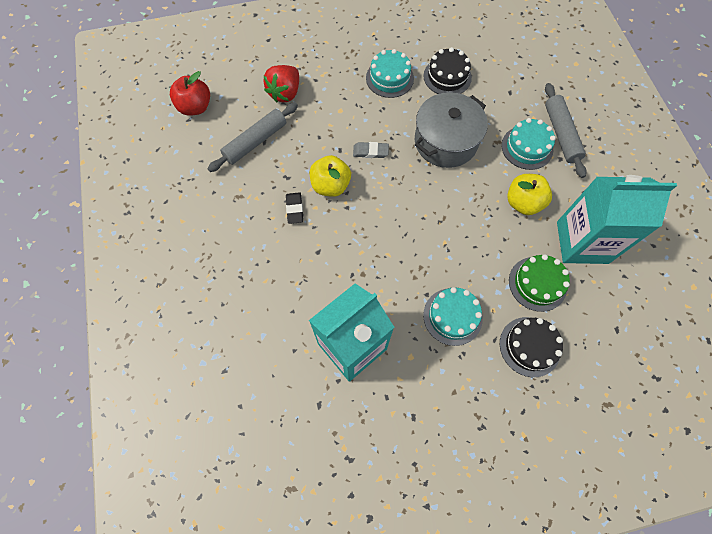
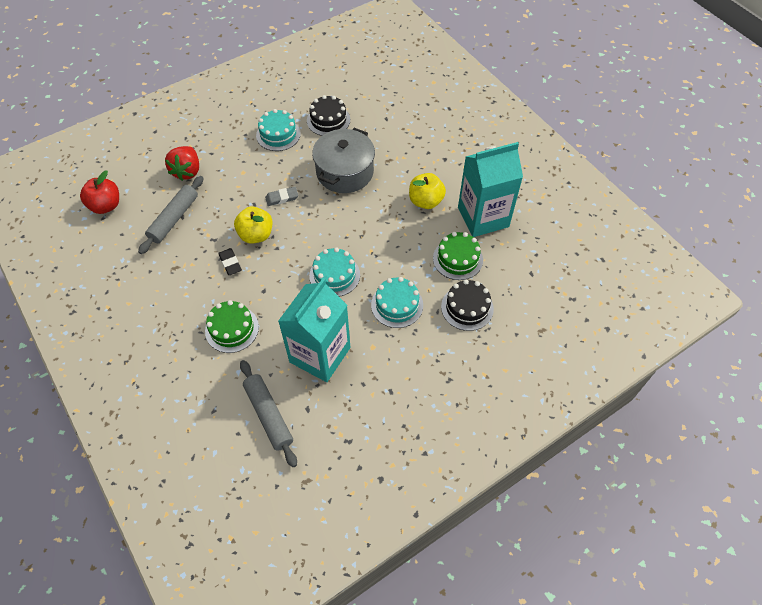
camera: 20 degrees left, 10 degrees down
turquoise cake [501,118,556,170] -> turquoise cake moved to [309,247,360,297]
grey rolling pin [545,83,587,178] -> grey rolling pin moved to [240,360,297,467]
none -> green cake [205,300,259,353]

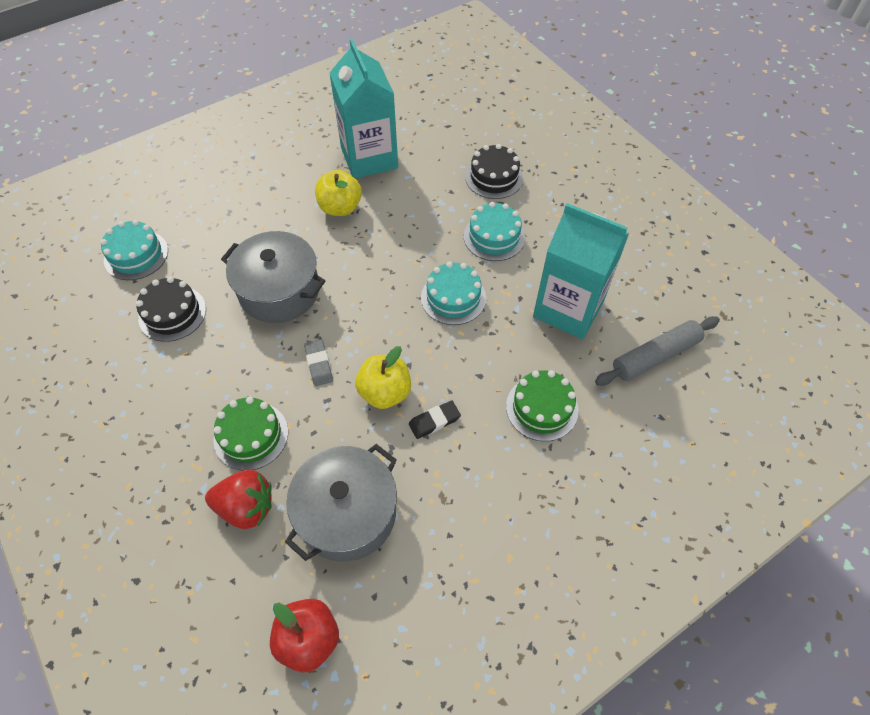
camera: 90 degrees left, 0 degrees up
grey rolling pin [138,176,204,254] -> grey pot [285,444,397,562]
turquoise cake [256,109,301,151] -> turquoise cake moved to [100,220,168,280]
green cake [433,232,483,280] -> green cake moved to [213,397,288,471]

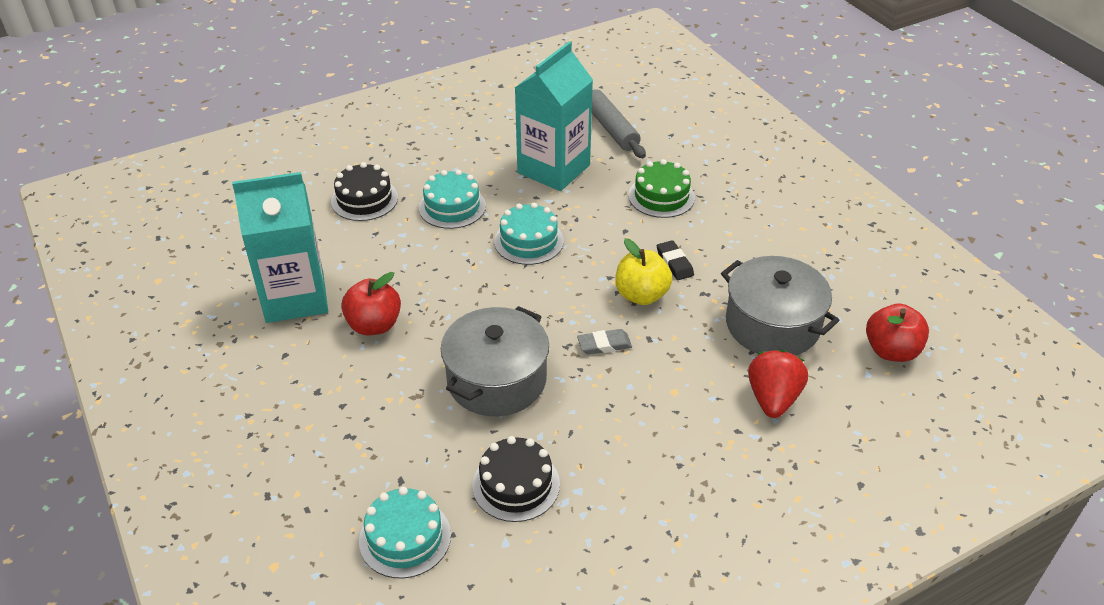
camera: 85 degrees left, 15 degrees down
green cake [213,397,288,471] -> none
yellow apple [315,170,362,216] -> red apple [341,272,401,335]

